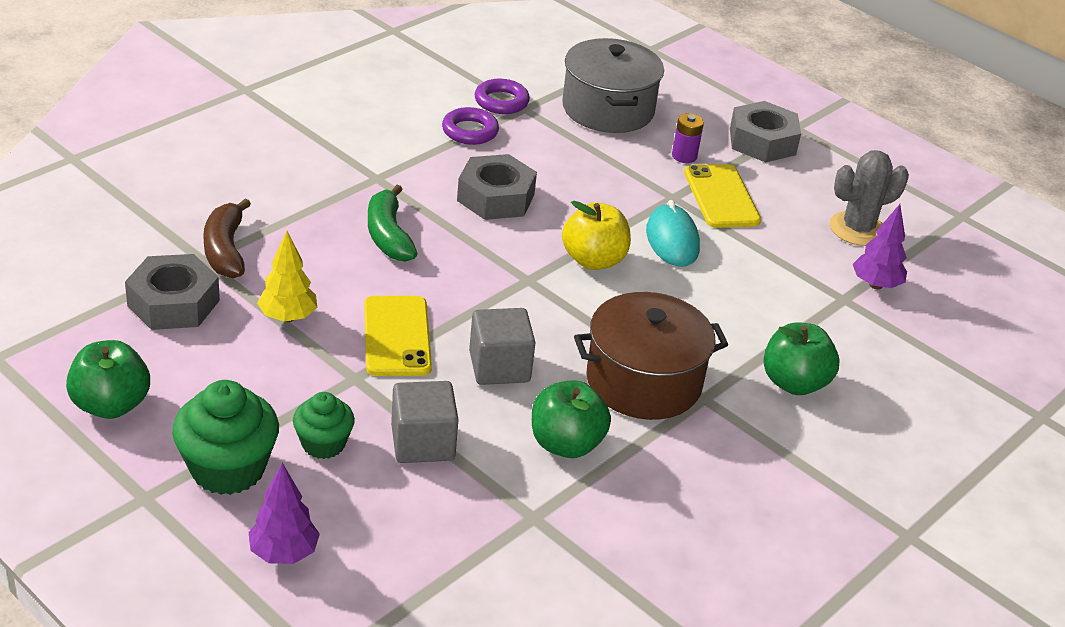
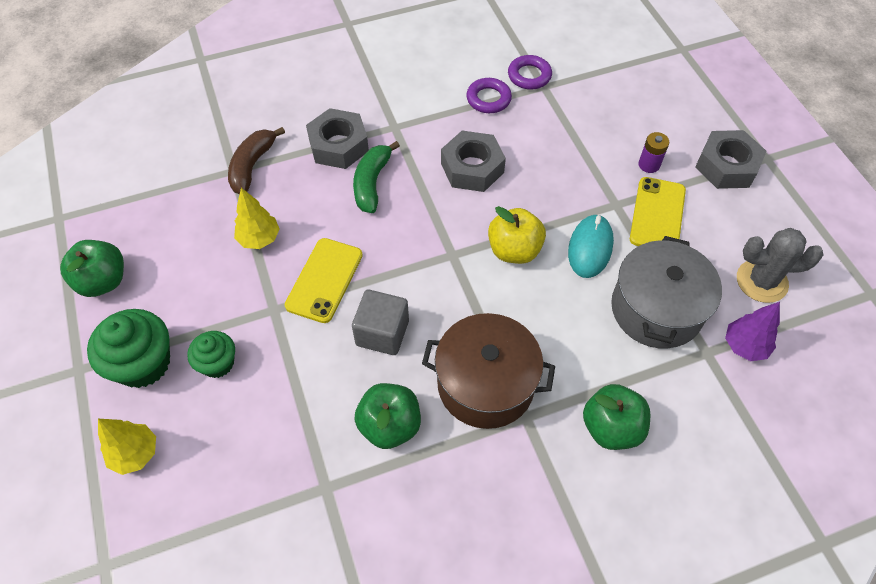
camera: 30 degrees right, 20 degrees up
grey nut [125,254,220,330] -> grey nut moved to [306,108,369,169]
purple tree [248,463,320,564] -> yellow tree [98,419,156,475]
grey cube [391,381,459,463] -> none
grey pot [562,38,664,133] -> grey pot moved to [611,236,722,348]

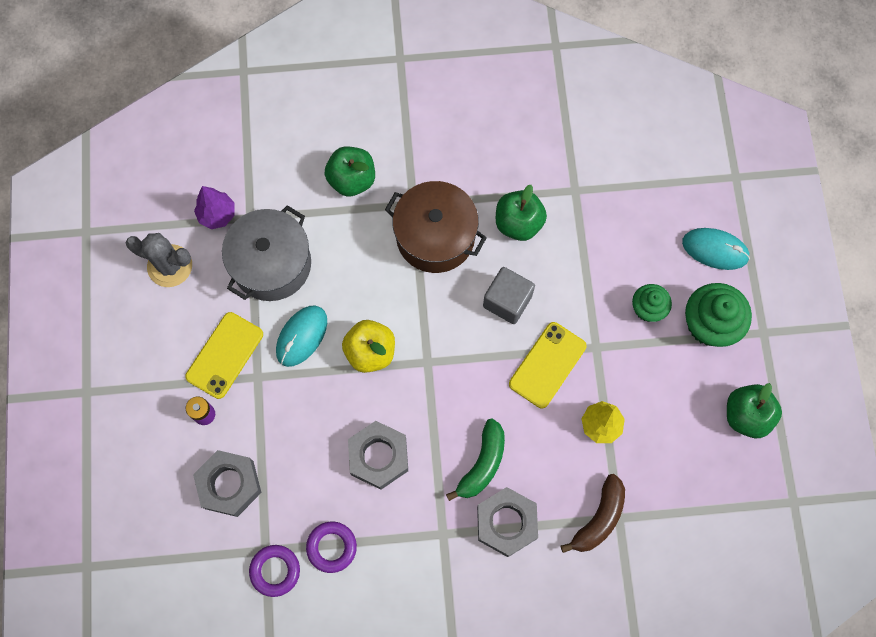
camera: 165 degrees left, 15 degrees up
yellow tree [98,419,156,475] -> turquoise mouse [682,228,750,270]
grey nut [695,130,766,189] -> grey nut moved to [193,450,262,517]

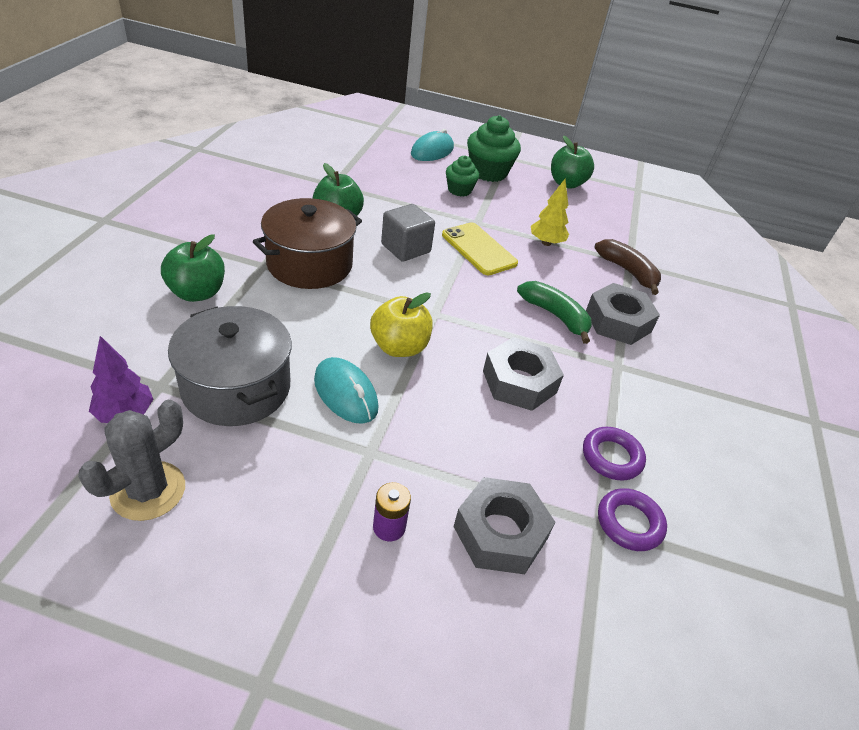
camera: 75 degrees left, 30 degrees down
yellow phone [185,312,263,399] -> none

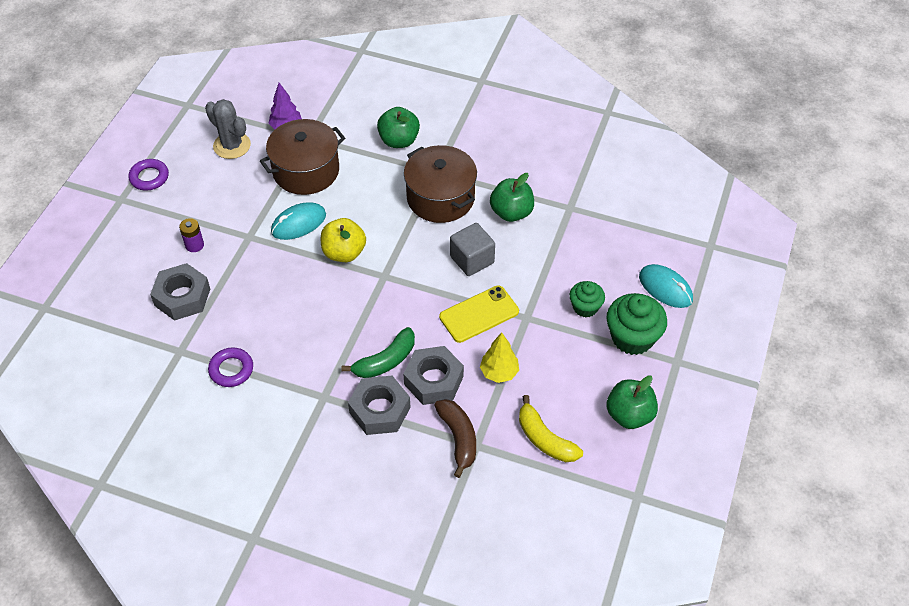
camera: 100 degrees right, 10 degrees up
grey pot [168,306,292,426] -> brown pot [260,119,345,195]
grey nut [483,337,564,411] -> grey nut moved to [403,346,464,405]
brown banana [594,239,661,295] -> brown banana turned 75 degrees counterclockwise [434,399,476,478]
purple ring [598,488,667,551] -> purple ring moved to [129,159,169,191]
none -> yellow banana [519,395,583,462]

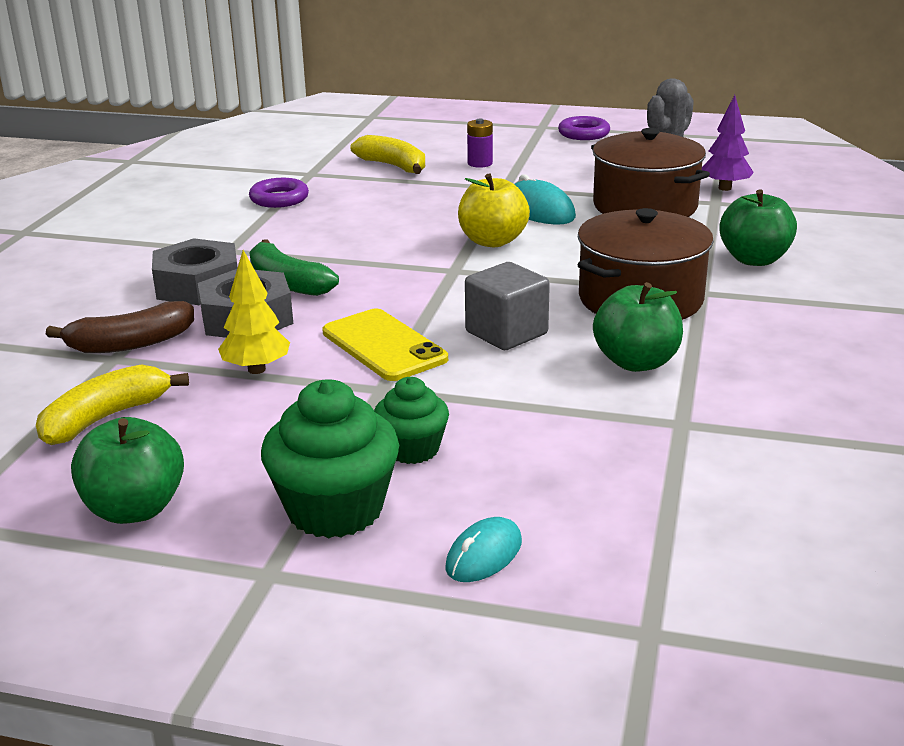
camera: 85 degrees right, 25 degrees down
grey nut [150,263,210,321] -> yellow banana [350,135,425,174]
turquoise mouse [639,264,693,308] -> turquoise mouse [445,517,522,582], size x0.66

